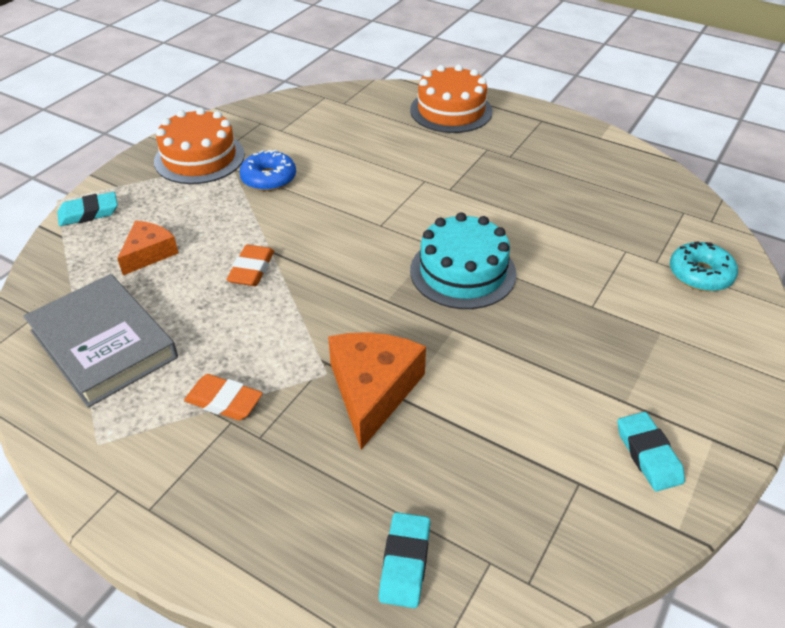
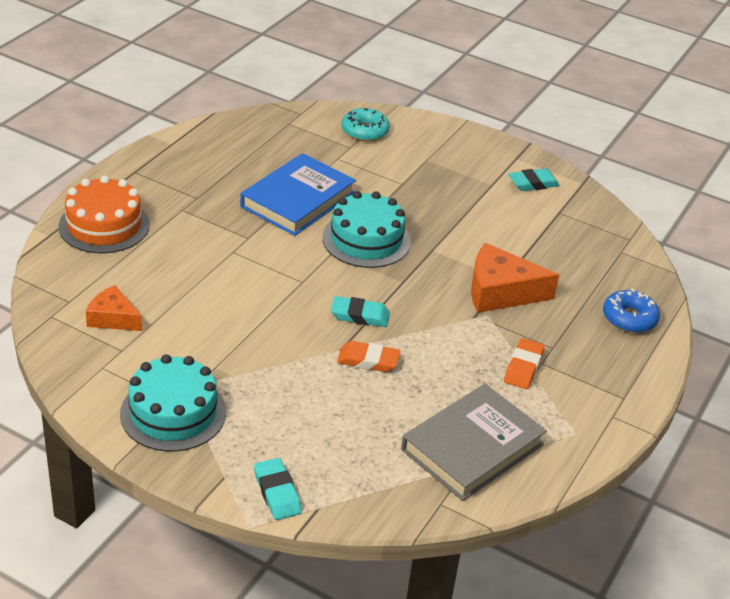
camera: 95 degrees left, 5 degrees down
orange cheese [117,221,178,275] -> orange cheese moved to [86,285,142,331]
orange cake [154,107,245,184] -> turquoise cake [120,354,226,452]
blue donut [240,150,296,191] -> blue donut moved to [603,289,660,333]
turquoise eraser [379,512,430,608] -> turquoise eraser moved to [331,296,390,327]
none -> blue book [240,153,356,236]

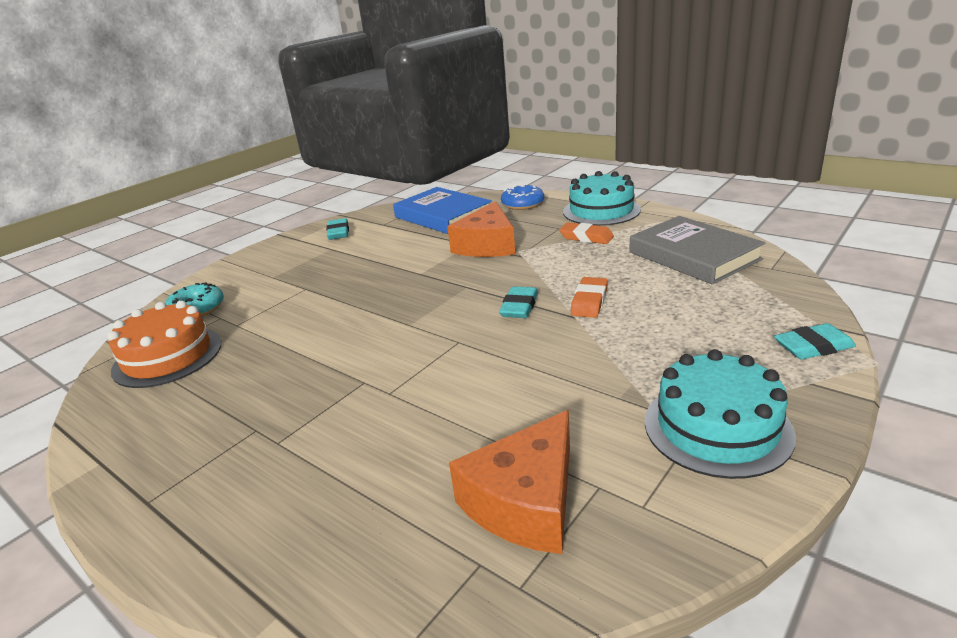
camera: 75 degrees left, 10 degrees down
orange cake [58,176,150,253] -> orange cake moved to [107,301,222,388]
orange cheese [86,285,142,331] -> orange cheese [449,410,570,554], size x1.62
blue book [240,153,356,236] -> blue book moved to [393,187,492,234]
turquoise cake [322,191,411,268] -> turquoise cake moved to [563,171,641,226]

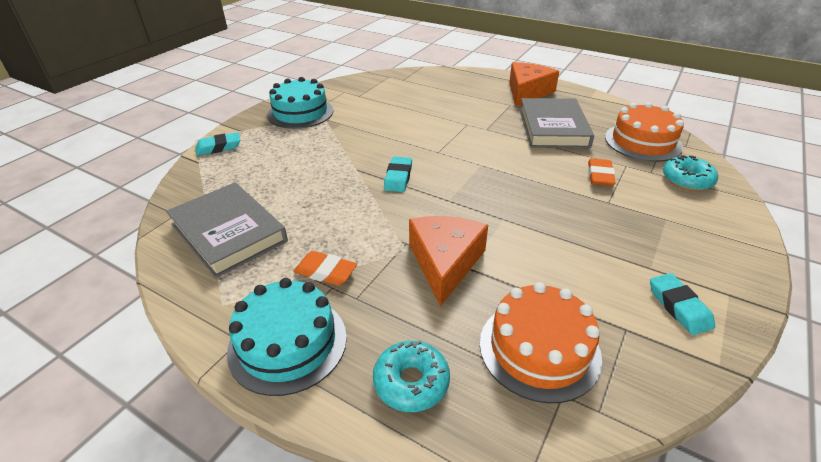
camera: 170 degrees right, 10 degrees up
blue book [393,187,492,234] -> orange cake [480,282,602,403]
orange cheese [449,410,570,554] -> orange cheese moved to [509,62,559,106]
blue donut [501,184,544,210] -> turquoise donut [373,341,450,412]
orange eraser [571,277,608,318] -> orange eraser moved to [588,158,616,186]
none -> grey book [520,98,594,148]

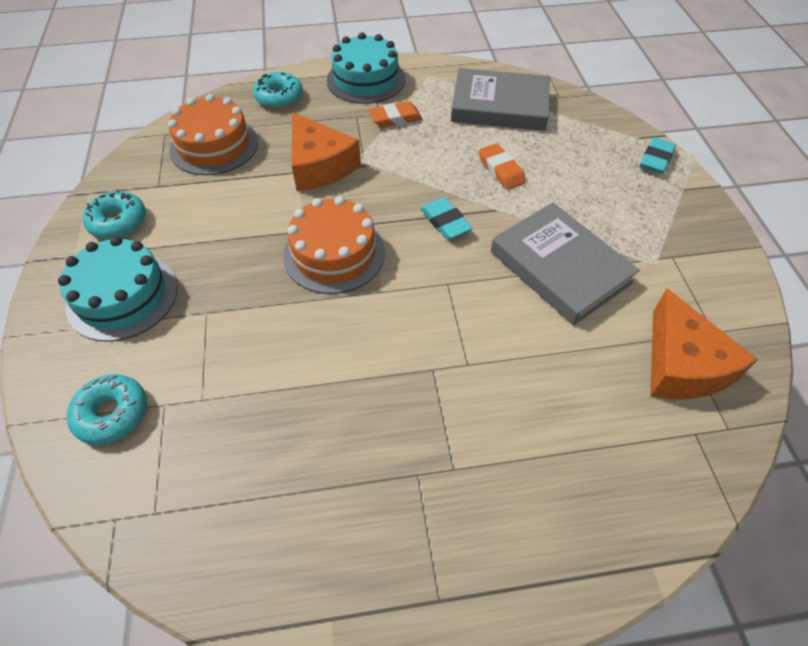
camera: 140 degrees right, 15 degrees up
turquoise cake [267,77,334,129] -> turquoise cake moved to [58,236,178,342]
orange cheese [509,62,559,106] -> orange cheese moved to [650,288,758,399]
grey book [520,98,594,148] -> grey book moved to [491,202,640,325]
orange eraser [588,158,616,186] -> orange eraser moved to [479,143,526,190]
orange cake [605,102,684,162] -> orange cake moved to [283,196,385,294]
turquoise eraser [650,273,715,335] -> turquoise donut [83,190,146,239]

